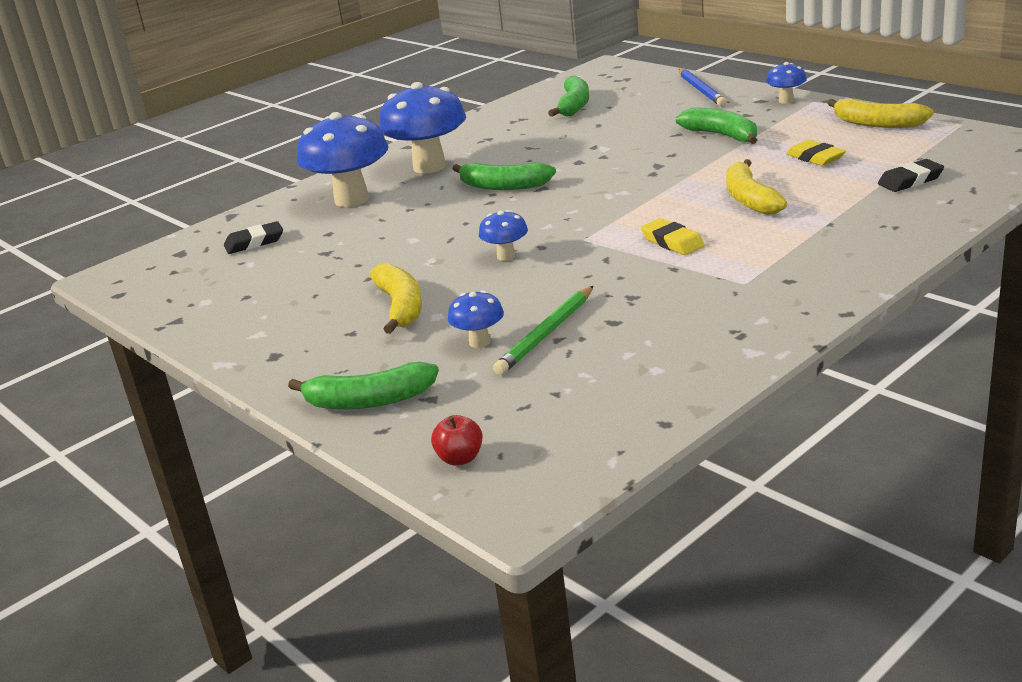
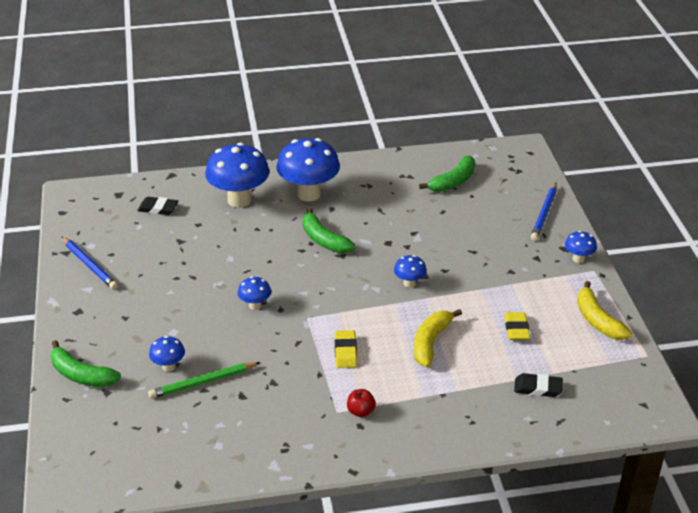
camera: 30 degrees right, 10 degrees up
yellow banana [369,263,422,334] -> none
red apple [431,415,483,466] -> red apple moved to [347,389,376,417]
green banana [676,107,757,144] -> none
none -> blue pencil [61,236,118,290]
none -> blue mushroom [394,255,427,288]

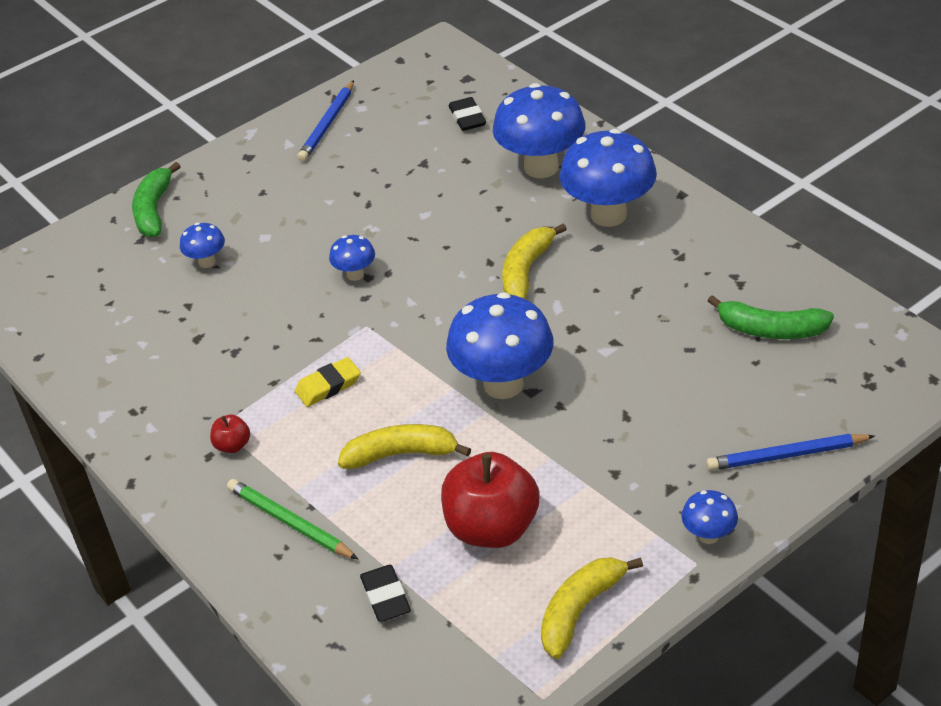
camera: 65 degrees right, 5 degrees up
green pencil [148,362,261,399] -> green pencil moved to [227,479,358,559]
green banana [303,207,356,253] -> yellow banana [502,223,567,299]
blue mushroom [394,255,427,288] -> blue mushroom [446,292,553,399], size x2.11
yellow eraser [504,312,530,340] -> red apple [441,452,540,548]

